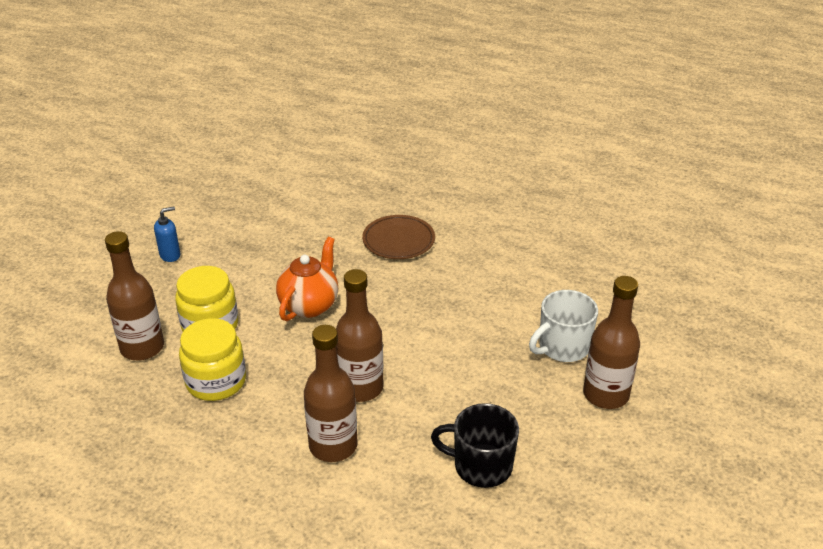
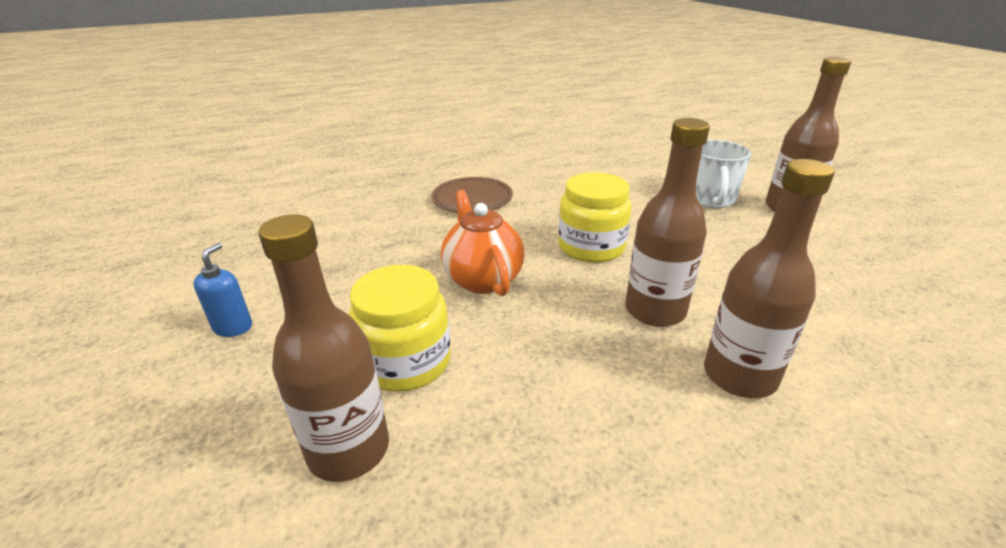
camera: 45 degrees left, 5 degrees down
yellow jar [179,318,246,401] -> yellow jar moved to [558,172,632,263]
black mug [431,403,519,488] -> none

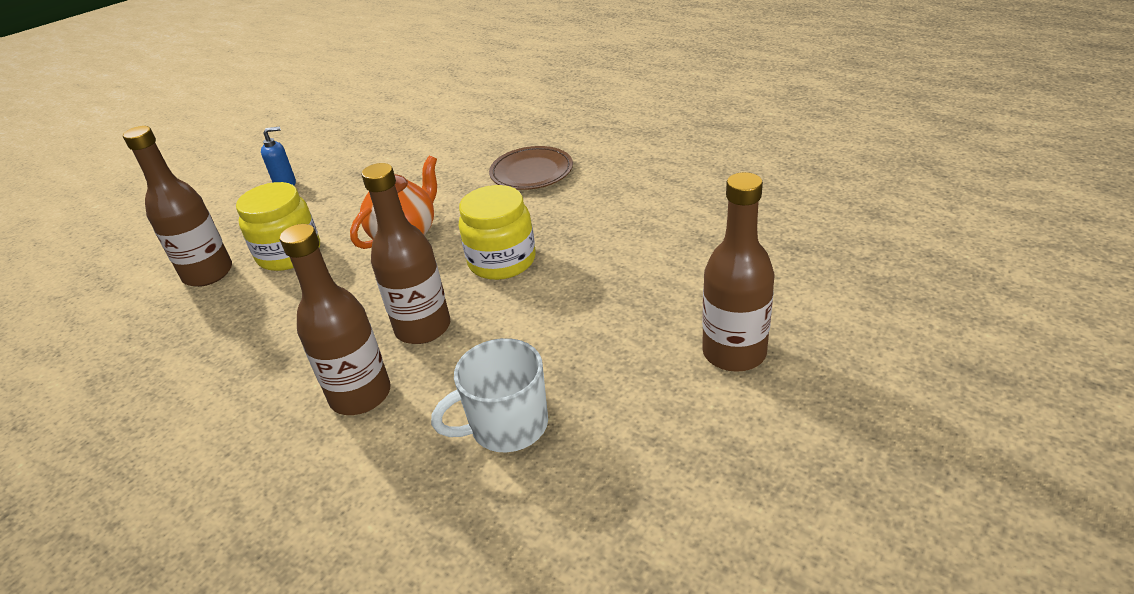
camera: 60 degrees right, 5 degrees up
white mug [696,140,751,208] -> white mug moved to [431,338,548,452]

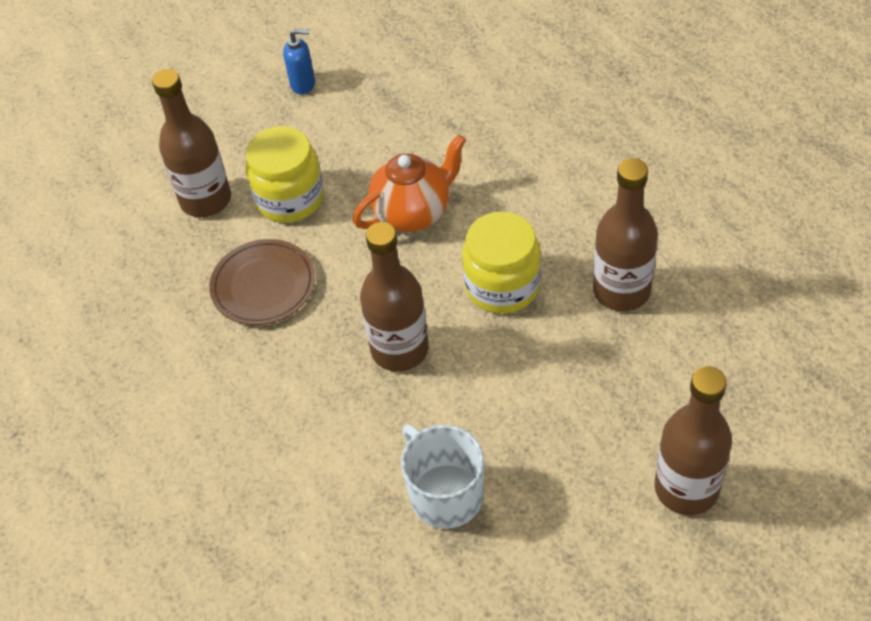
camera: 20 degrees right, 15 degrees up
brown bottle [280,224,391,415] -> brown bottle moved to [593,158,658,311]
white mug [431,338,548,452] -> white mug turned 60 degrees clockwise [401,425,484,529]
brown plate [489,146,573,190] -> brown plate moved to [209,239,315,325]

